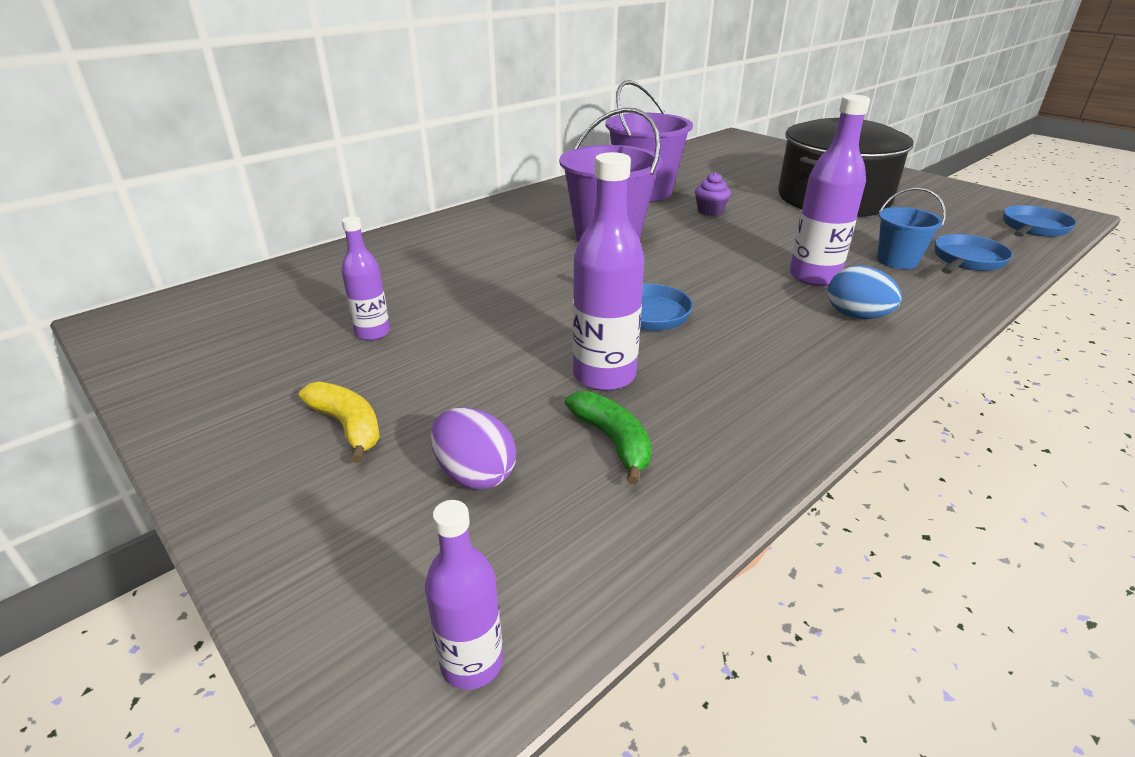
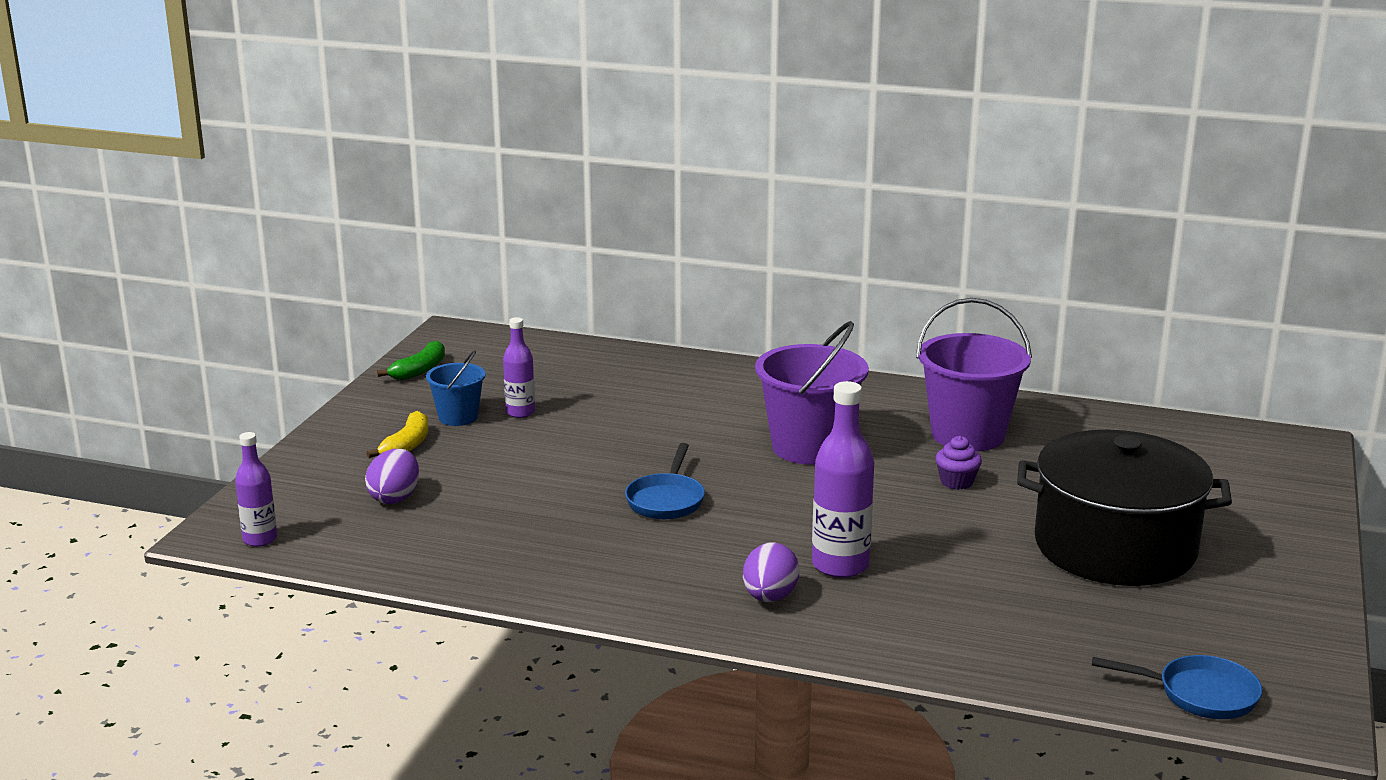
camera: 60 degrees right, 10 degrees down
green banana [565,391,652,485] -> green banana moved to [377,341,445,380]
purple bottle [573,152,645,391] -> none
blue egg [828,265,902,319] -> purple egg [743,543,799,602]
blue bucket [877,187,946,269] -> blue bucket moved to [426,350,486,426]
blue pan [935,234,1013,274] -> none

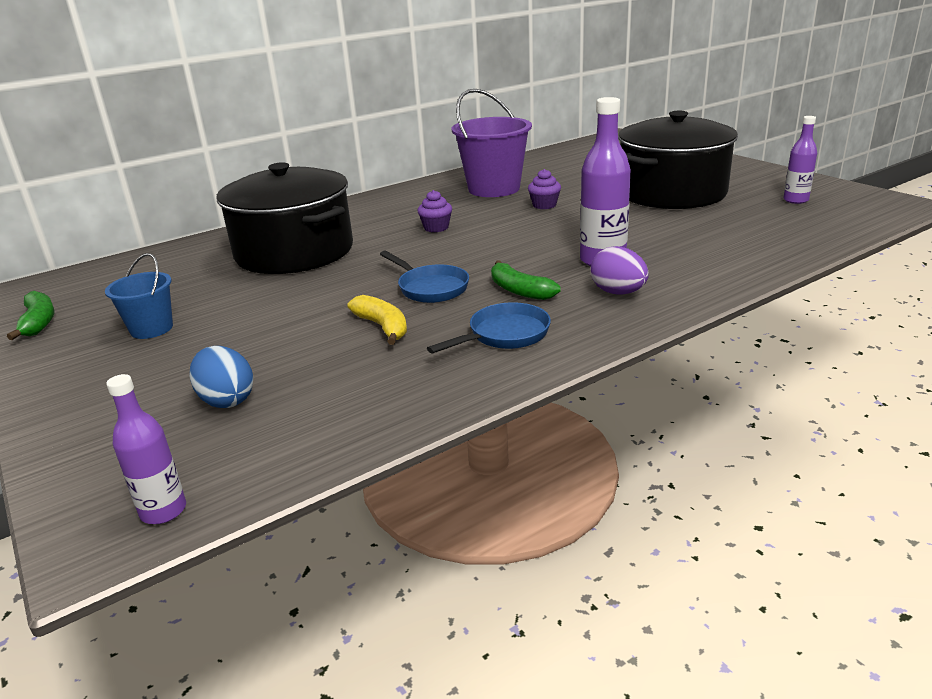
camera: 50 degrees left, 5 degrees up
purple egg [365,449,419,504] -> blue egg [190,346,254,408]
yellow banana [366,411,429,458] -> yellow banana moved to [347,295,407,345]
purple bottle [503,317,535,418] -> purple bottle moved to [783,116,817,204]
purple bucket [755,321,869,465] -> purple cupcake [417,190,452,233]
blue pan [1092,655,1262,719] -> blue pan moved to [427,302,551,353]
none -> black pot [217,162,353,274]
none -> green banana [491,260,560,300]

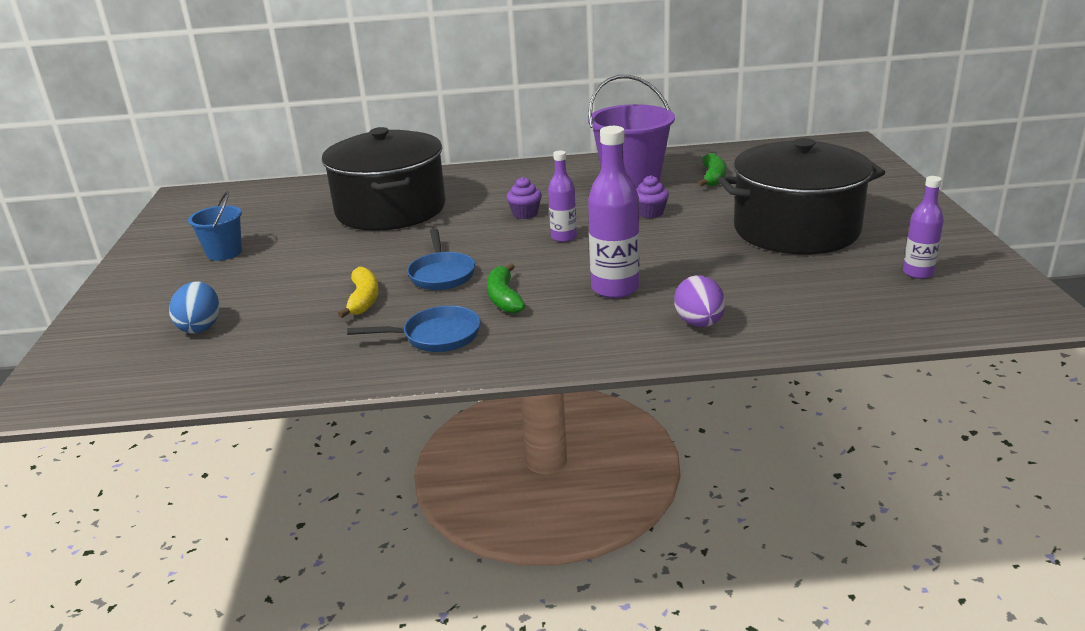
camera: 30 degrees right, 0 degrees up
green banana [7,291,54,340] -> green banana moved to [698,153,726,186]
purple bottle [106,374,186,524] -> purple bottle moved to [548,151,577,242]
purple egg [591,246,649,295] -> purple egg moved to [674,275,725,327]

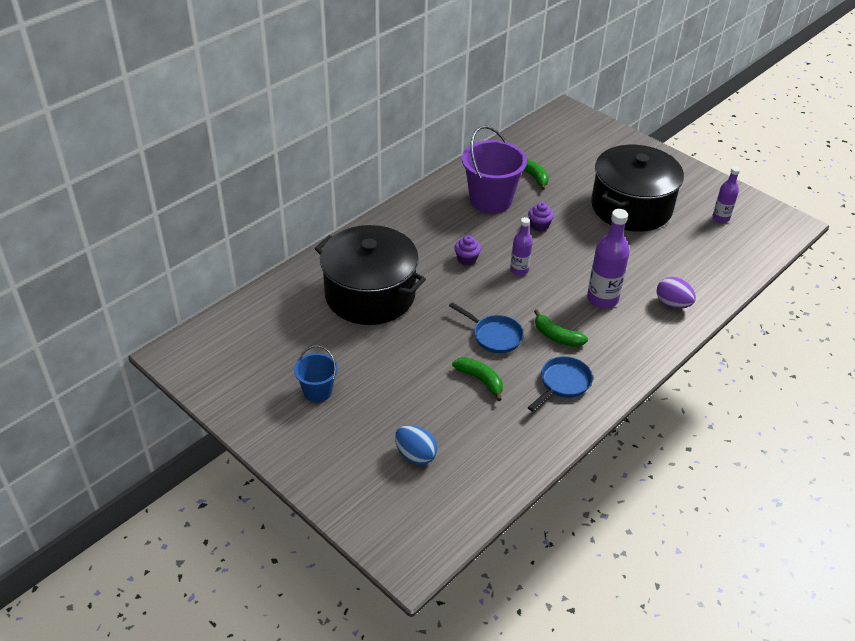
camera: 45 degrees left, 15 degrees up
yellow banana [338,267,379,318] -> green banana [452,357,503,401]

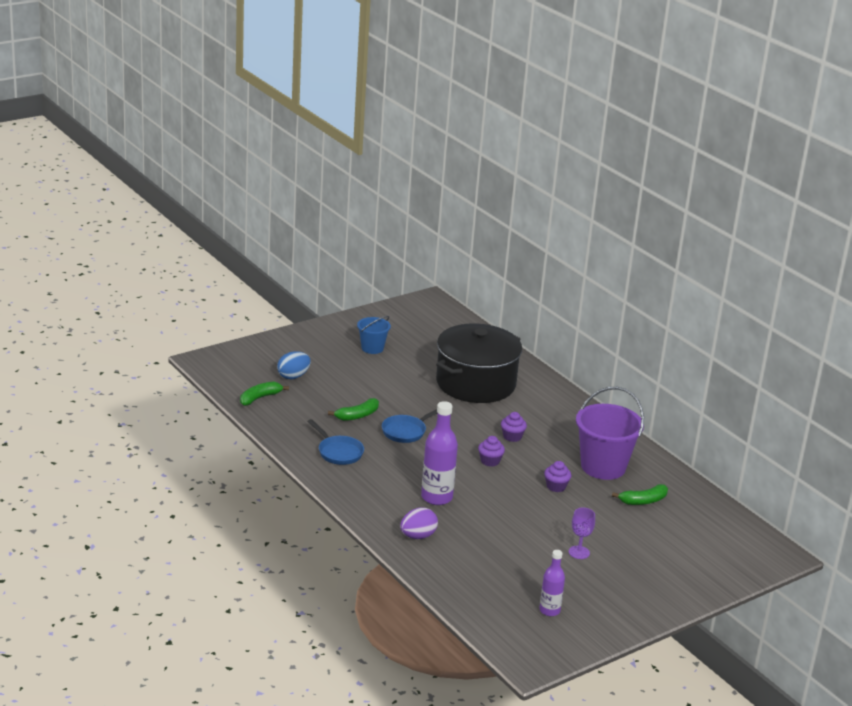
camera: 100 degrees right, 15 degrees down
purple bottle [510,217,533,276] -> purple cupcake [478,436,505,467]
green banana [534,310,588,347] -> green banana moved to [240,381,289,406]
black pot [591,145,684,232] -> purple goblet [569,508,595,559]

